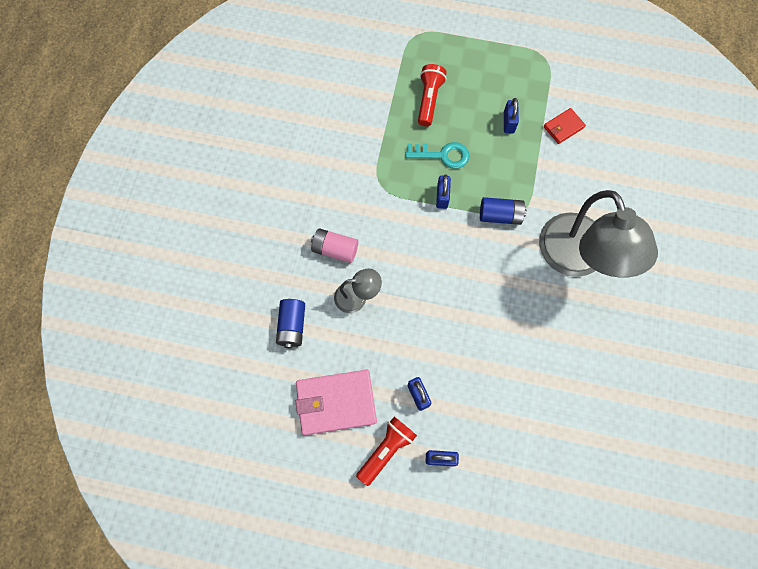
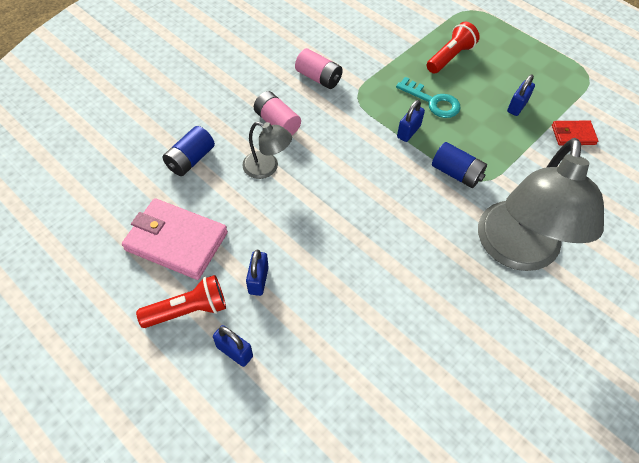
camera: 30 degrees right, 15 degrees down
none -> pink battery [295,48,343,89]

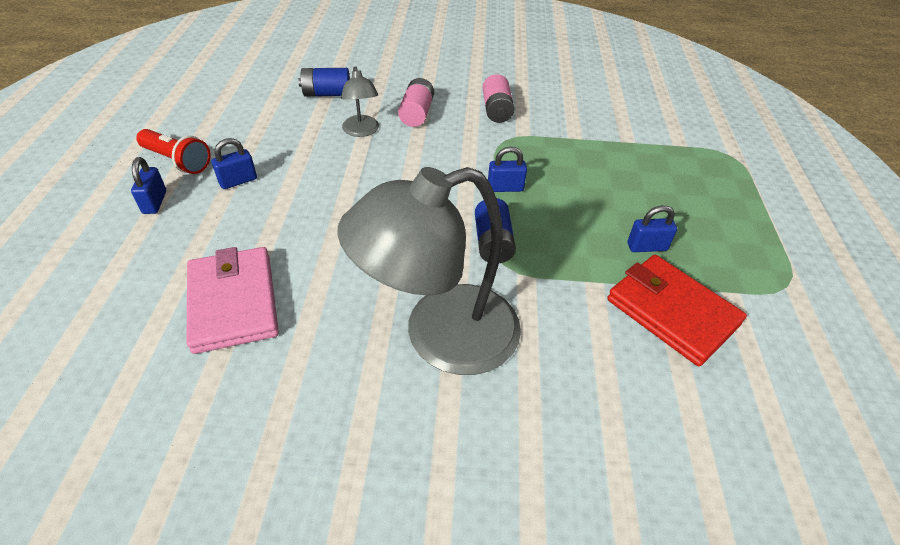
camera: 50 degrees right, 10 degrees down
pink wallet [122,198,228,280] -> pink wallet moved to [187,247,279,354]
turquoise key [396,77,461,118] -> none
red flashlight [427,22,480,74] -> none
red wallet [552,120,598,145] -> red wallet [607,255,747,366], size x1.90

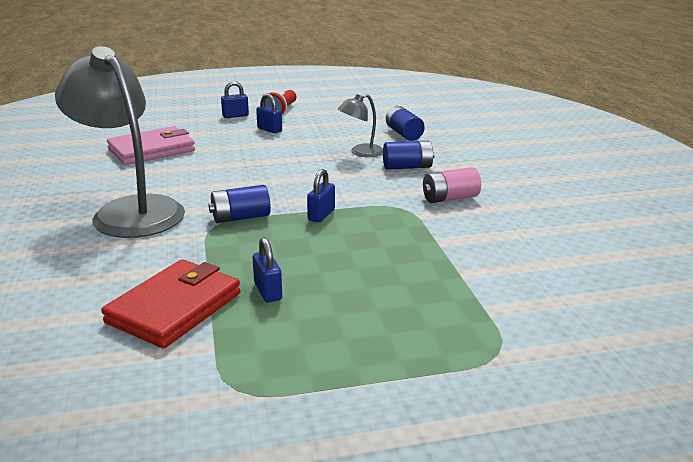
camera: 75 degrees right, 20 degrees down
pink battery [398,78,434,127] -> blue battery [383,141,435,170]
blue padlock [488,146,527,192] -> blue padlock turned 45 degrees clockwise [307,169,335,222]

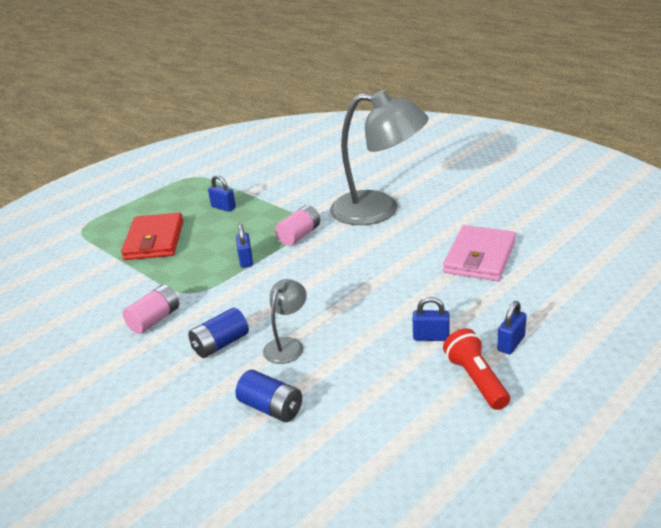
camera: 150 degrees right, 5 degrees up
red wallet [101,259,240,348] -> red wallet moved to [121,213,183,260]
blue battery [209,185,271,223] -> pink battery [275,205,320,246]

